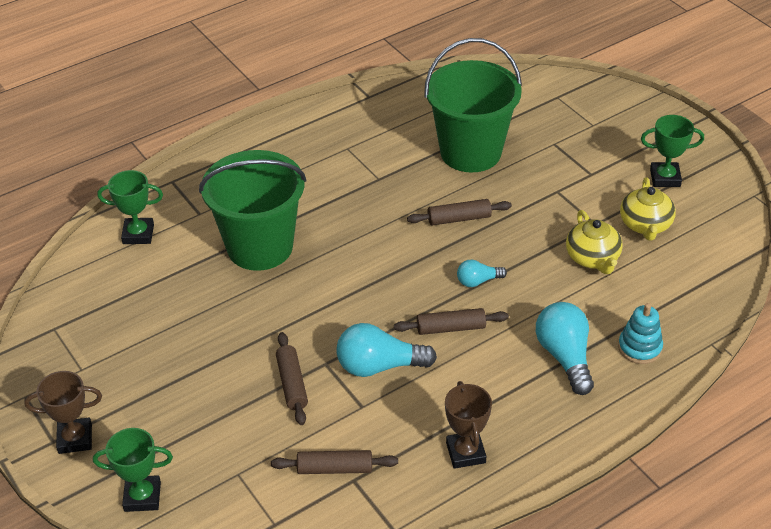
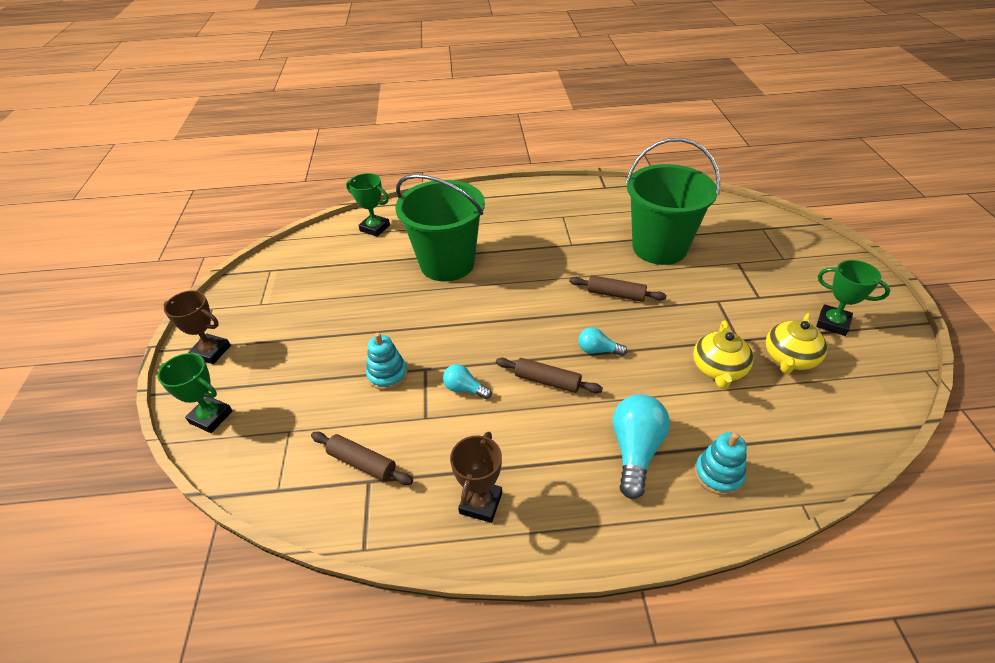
camera: 30 degrees right, 0 degrees up
brown rolling pin [276,332,308,425] -> turquoise stacking toy [366,333,408,390]
turquoise light bulb [337,323,437,377] -> turquoise light bulb [443,364,492,399], size x0.55

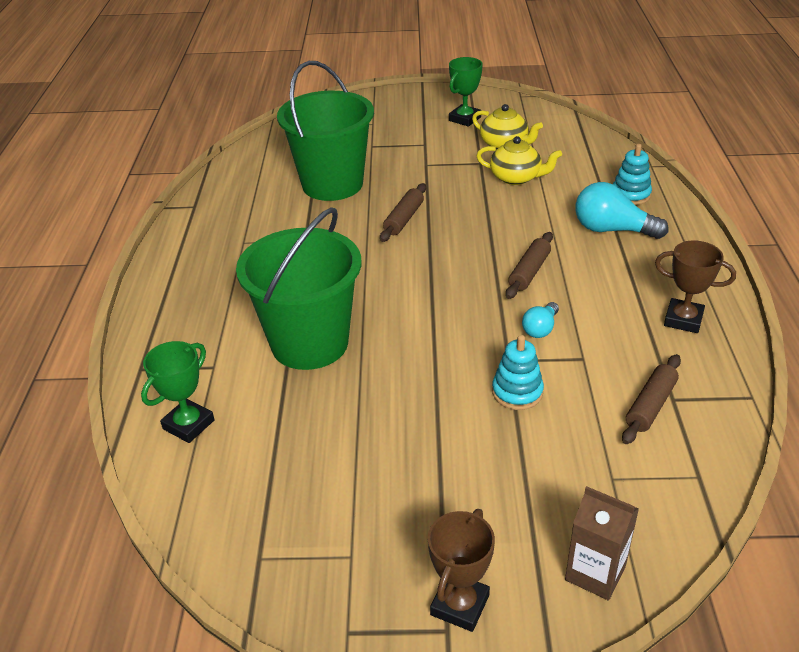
camera: 85 degrees left, 5 degrees down
green trophy [158,353,233,433] -> brown carton [565,486,639,601]
turquoise light bulb [578,327,627,356] -> none

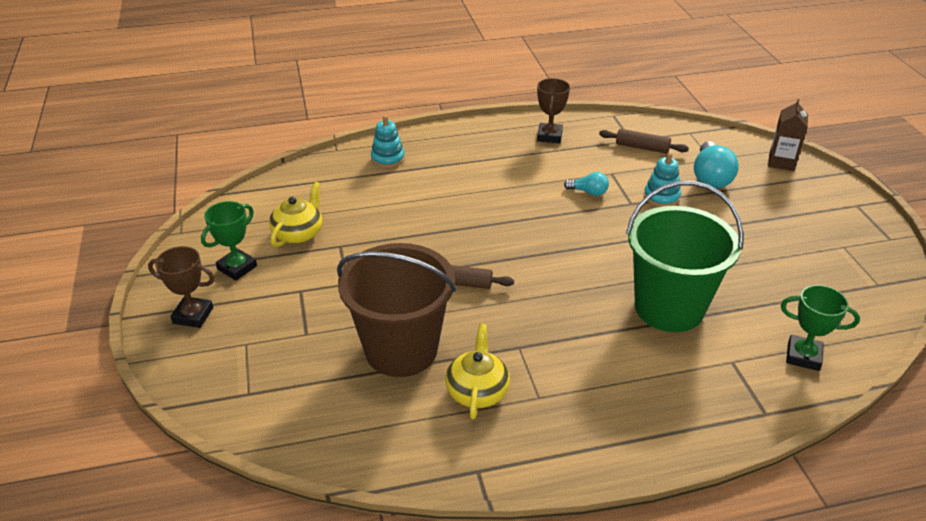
camera: 105 degrees left, 0 degrees up
green bucket [277,61,374,201] -> brown bucket [337,243,456,377]
brown trophy [428,509,495,632] -> brown trophy moved to [148,246,214,328]
green trophy [449,57,483,127] -> green trophy turned 75 degrees counterclockwise [201,201,257,280]
yellow teapot [476,136,562,185] -> yellow teapot moved to [445,324,510,419]
brown rolling pin [506,232,553,299] -> none
turquoise light bulb [575,182,669,239] -> turquoise light bulb moved to [694,141,739,188]

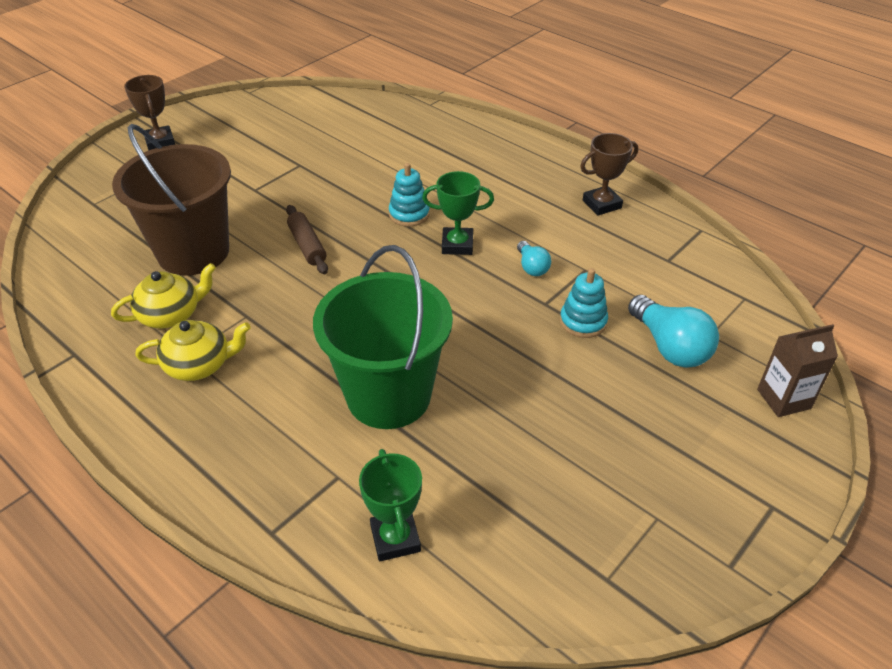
camera: 55 degrees right, 5 degrees up
green trophy [201,201,257,280] -> green trophy moved to [422,171,494,255]
yellow teapot [269,182,322,247] -> yellow teapot moved to [135,320,251,381]
turquoise stacking toy [371,115,405,168] -> turquoise stacking toy moved to [389,163,430,227]
brown rolling pin [599,129,689,154] -> none
turquoise light bulb [694,141,739,188] -> turquoise light bulb turned 90 degrees counterclockwise [628,295,719,368]

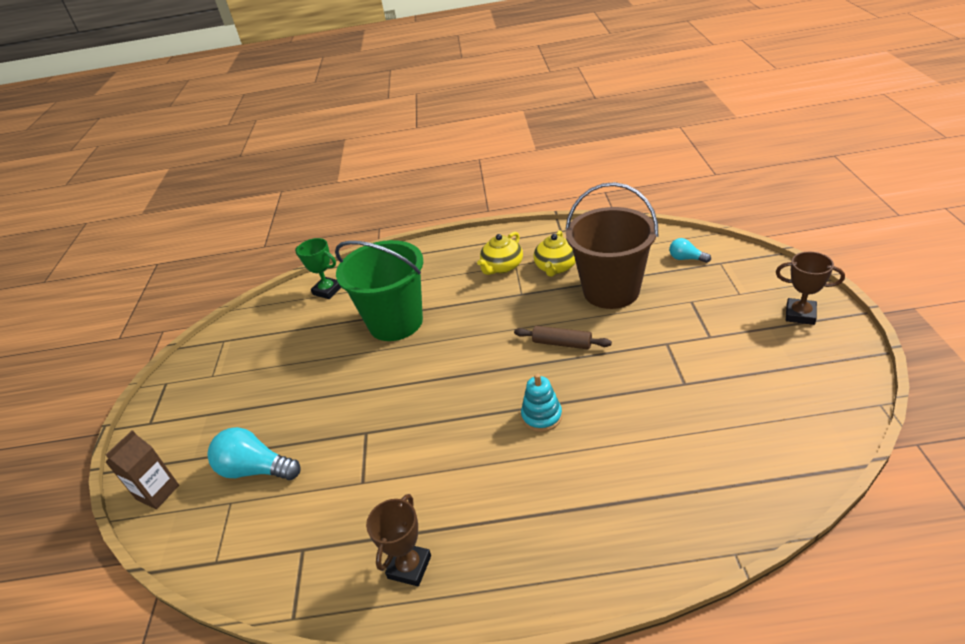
camera: 140 degrees right, 5 degrees down
green trophy [422,171,494,255] -> none
turquoise light bulb [517,241,551,276] -> turquoise light bulb moved to [669,238,711,263]
turquoise stacking toy [560,268,608,338] -> none

